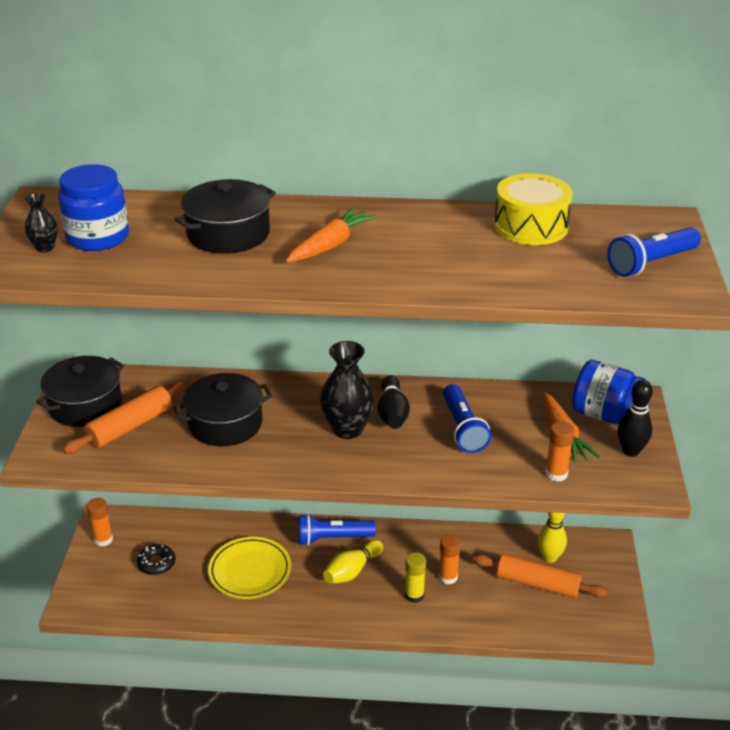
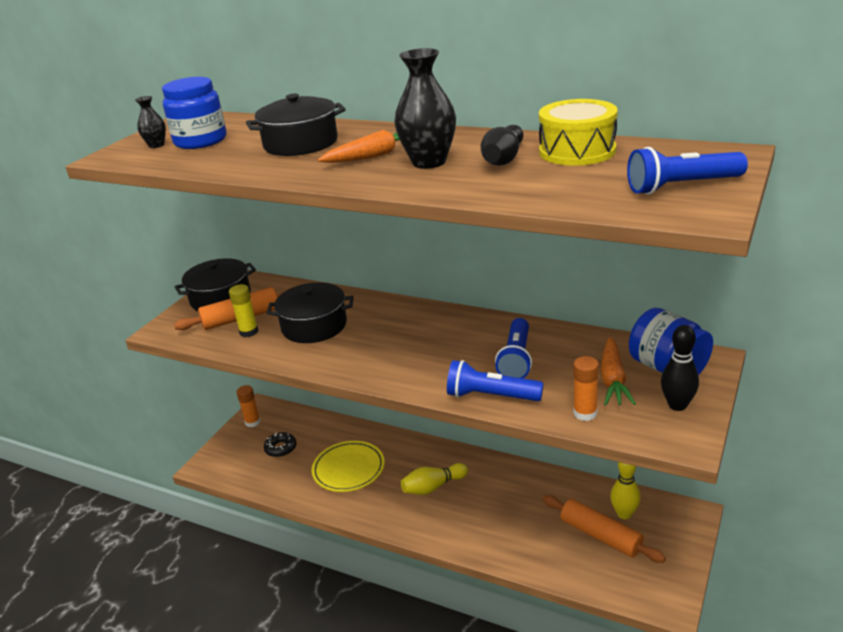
camera: 25 degrees right, 5 degrees down
blue flashlight [298,514,376,546] -> blue flashlight moved to [447,360,543,401]
black vase [320,341,375,439] -> black vase moved to [394,48,456,169]
black bowling pin [377,376,410,429] -> black bowling pin moved to [481,125,523,166]
yellow glue stick [405,552,426,603] -> yellow glue stick moved to [229,284,258,337]
orange glue stick [439,534,461,584] -> none

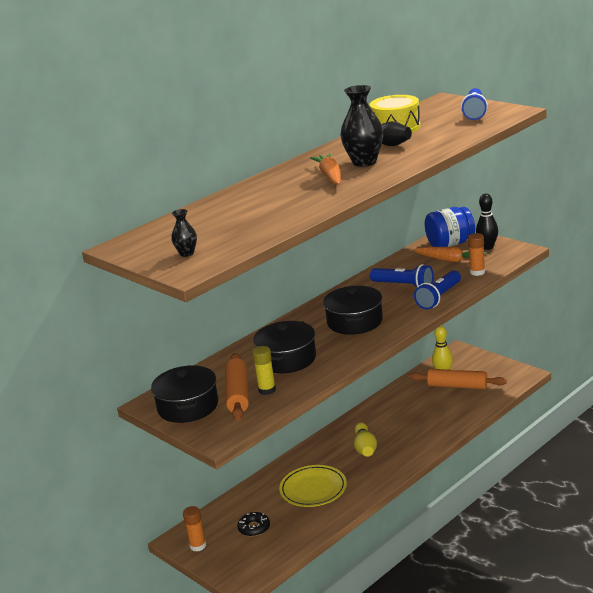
camera: 70 degrees left, 5 degrees down
blue jar [162,77,227,149] -> none
black pot [246,94,345,156] -> black pot moved to [323,286,383,335]
orange rolling pin [543,495,666,563] -> orange rolling pin turned 45 degrees clockwise [409,369,507,389]

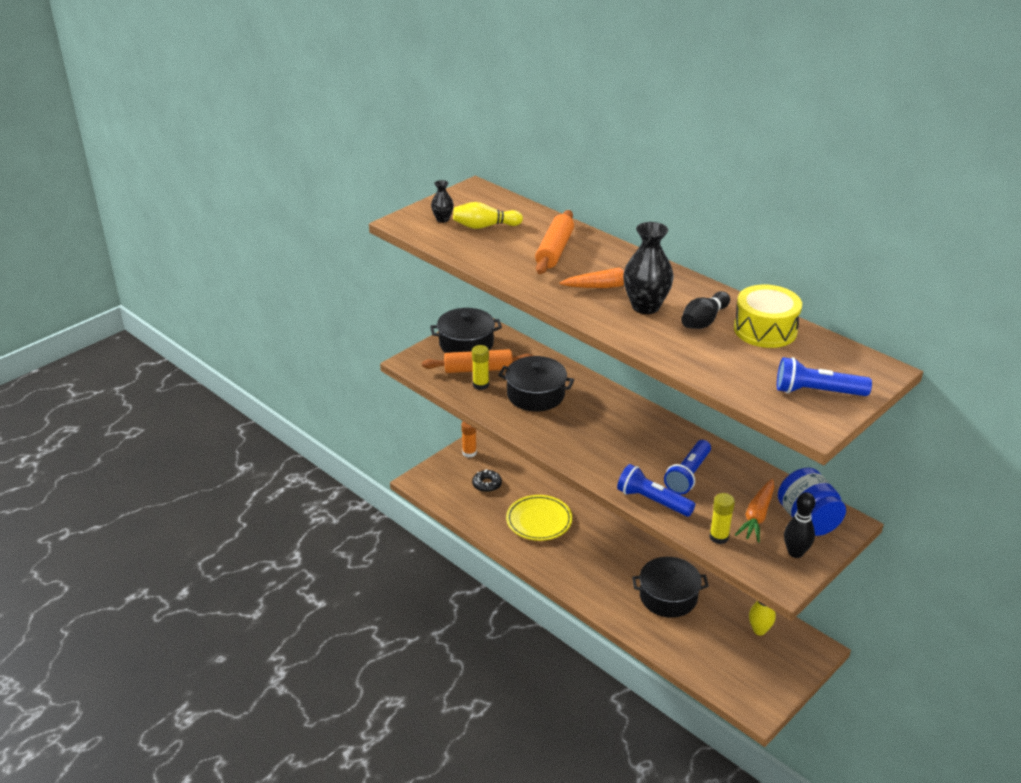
camera: 85 degrees right, 10 degrees up
black pot [323,286,383,335] -> black pot moved to [632,557,709,618]
yellow bowling pin [354,423,377,457] -> yellow bowling pin moved to [453,202,523,229]
orange rolling pin [409,369,507,389] -> orange rolling pin moved to [535,210,574,274]
orange glue stick [468,233,485,276] -> yellow glue stick [709,493,735,544]

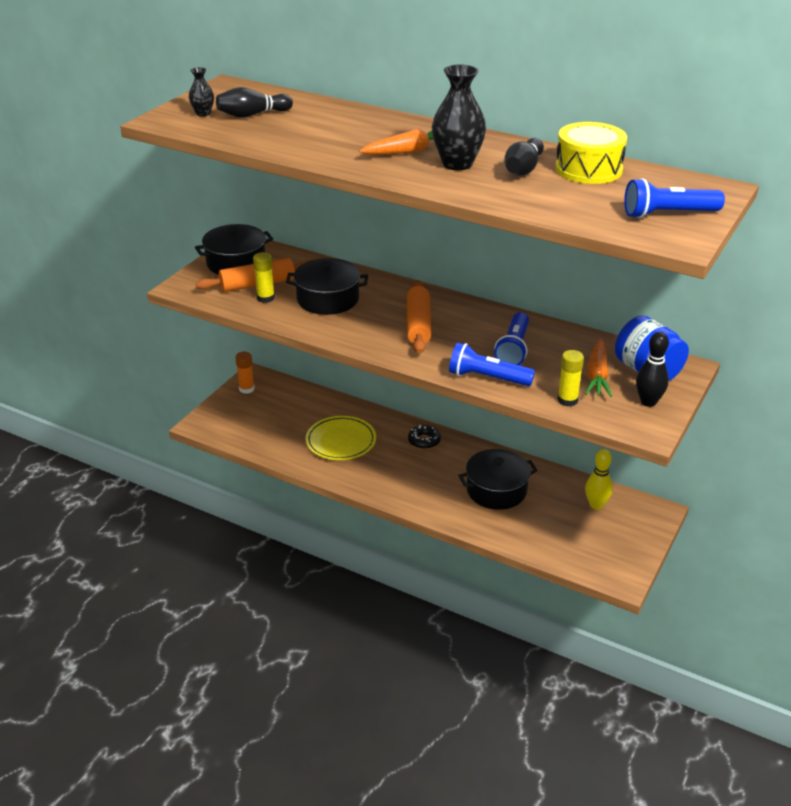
camera: 15 degrees left, 0 degrees up
yellow bowling pin [453,202,523,229] -> black bowling pin [216,87,293,118]
black donut [472,469,502,492] -> black donut moved to [408,425,441,449]
orange rolling pin [535,210,574,274] -> orange rolling pin moved to [407,280,431,353]

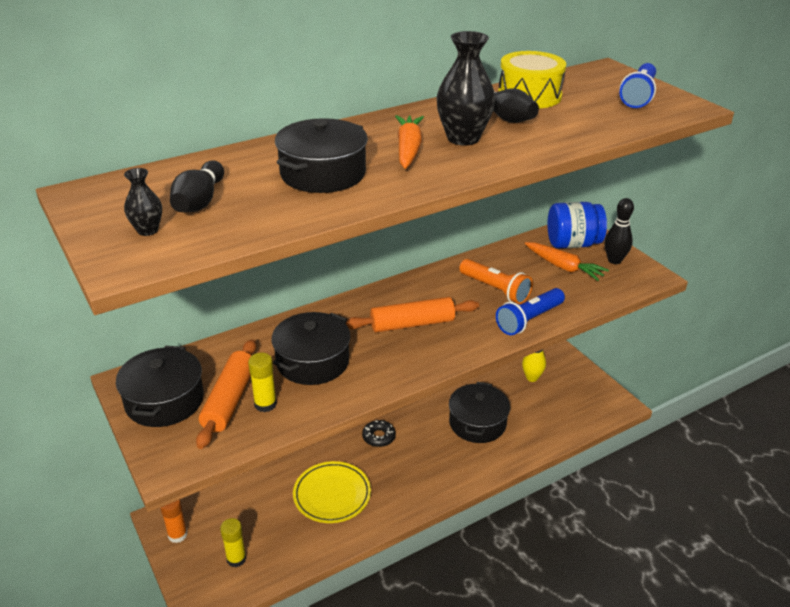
camera: 60 degrees left, 0 degrees up
orange rolling pin [407,280,431,353] -> orange rolling pin turned 45 degrees counterclockwise [346,297,479,333]
blue flashlight [494,312,529,365] -> orange flashlight [459,259,533,304]
yellow glue stick [557,350,584,407] -> yellow glue stick moved to [220,518,246,567]
none -> black pot [275,118,368,193]

